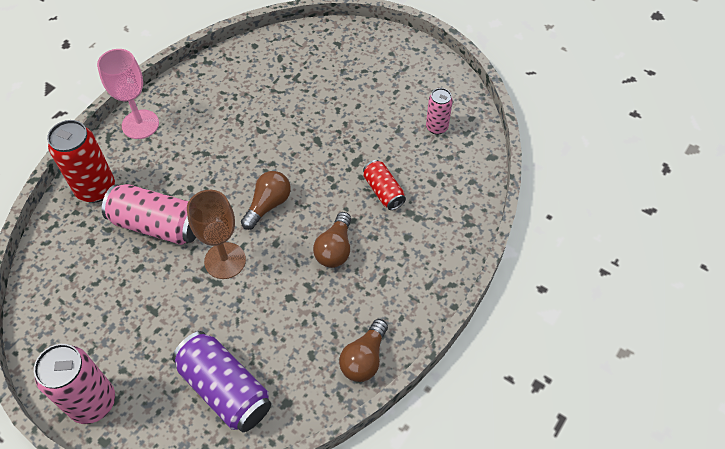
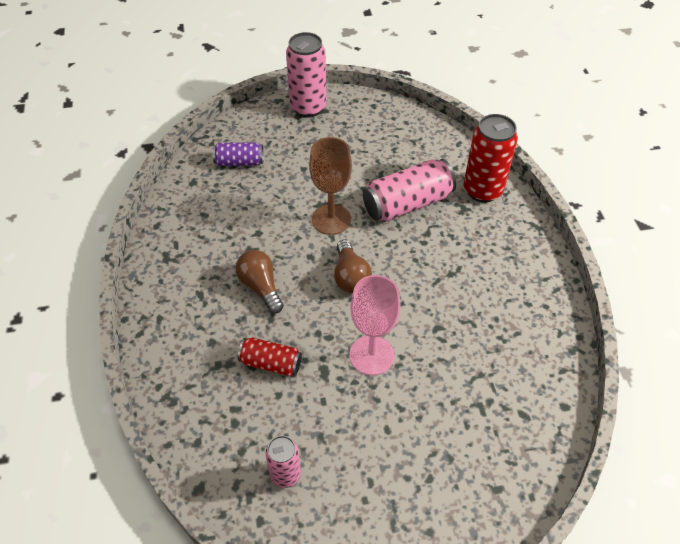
camera: 135 degrees right, 5 degrees down
pink goblet [97,49,159,139] -> pink goblet moved to [349,275,400,376]
purple can [172,331,271,432] -> purple can [213,142,264,166], size x0.58
brown light bulb [339,319,388,382] -> none

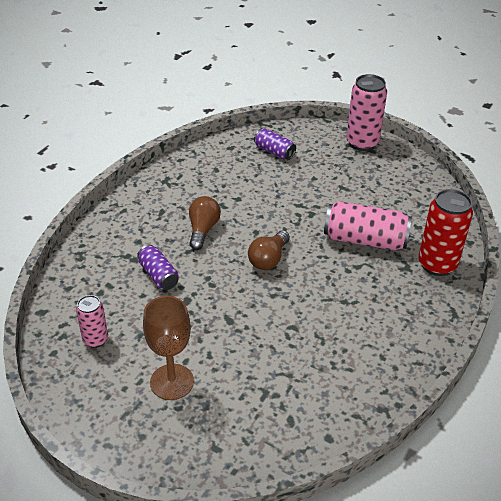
camera: 40 degrees right, 10 degrees down
red can [238,337,302,376] -> purple can [137,245,178,290]
brown goblet [309,137,352,235] -> brown goblet moved to [143,296,194,400]
pink goblet [349,275,400,376] -> none

